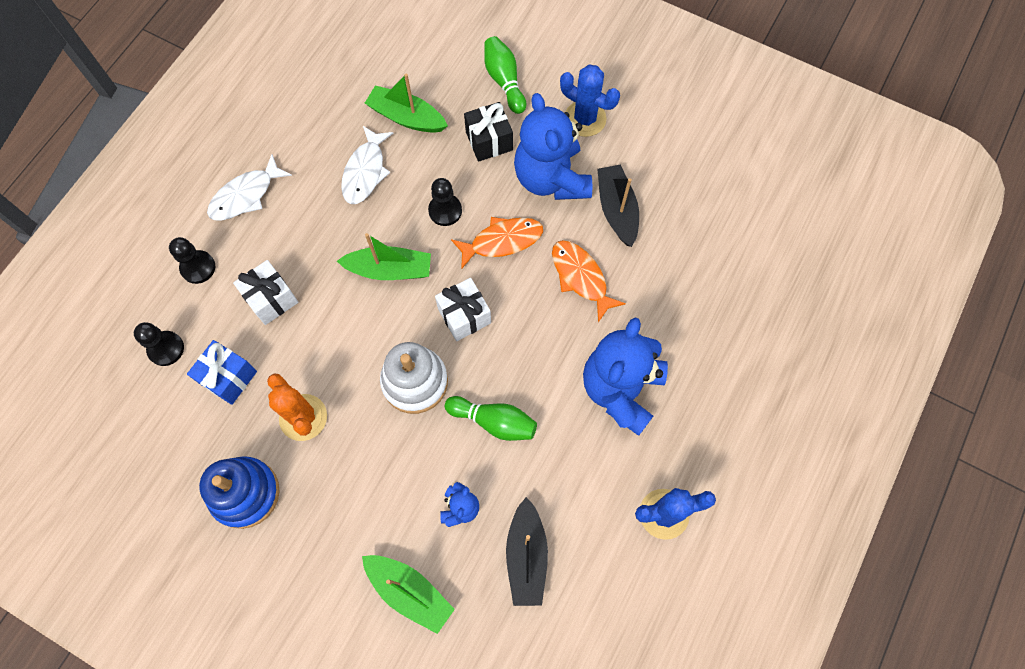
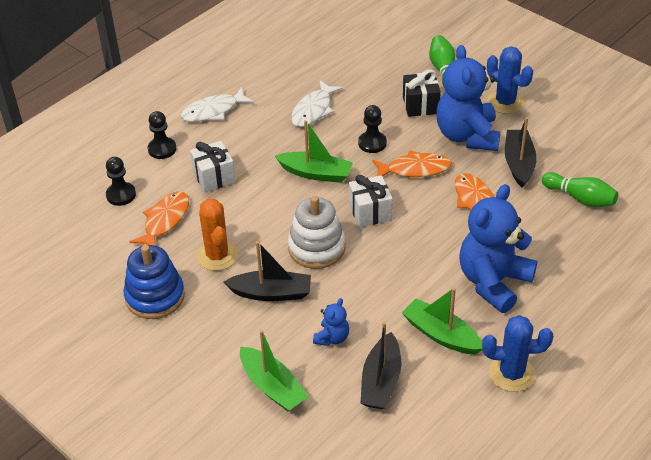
camera: 15 degrees right, 25 degrees down
blue gift [187,340,257,405] -> orange fish [130,191,189,246]
green boat [365,74,448,133] -> green boat moved to [402,288,483,354]
green bowling pin [445,396,537,441] -> green bowling pin moved to [542,172,618,207]
none -> black boat [224,241,311,301]

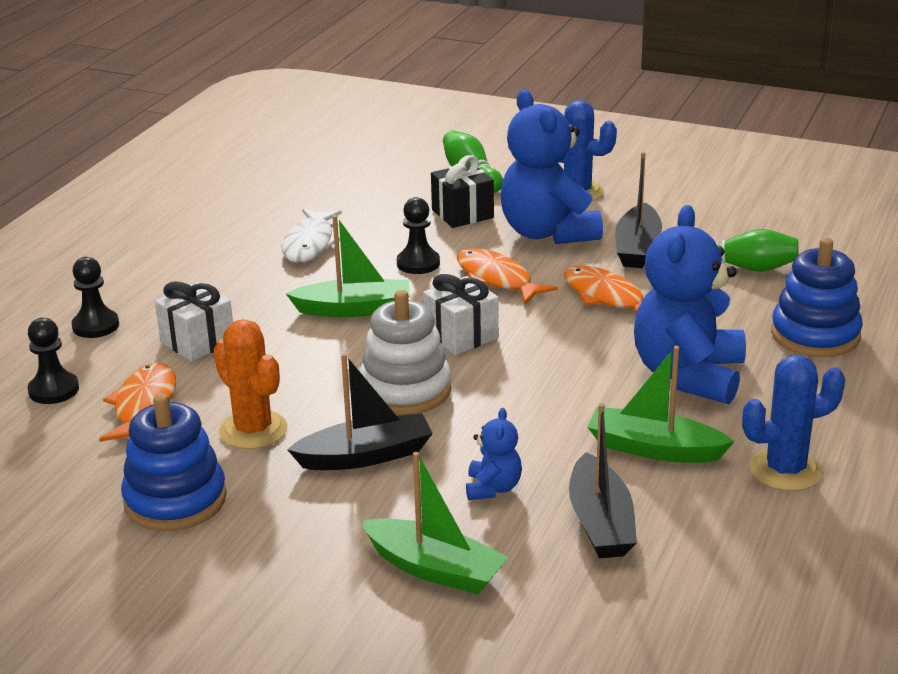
camera: 20 degrees left, 15 degrees down
white fish [181,87,254,122] -> none
orange fish [372,150,452,177] -> orange fish turned 105 degrees counterclockwise [457,248,558,304]
black boat [505,117,537,188] -> black boat turned 150 degrees counterclockwise [615,152,662,268]
none -> blue stacking toy [771,238,863,358]

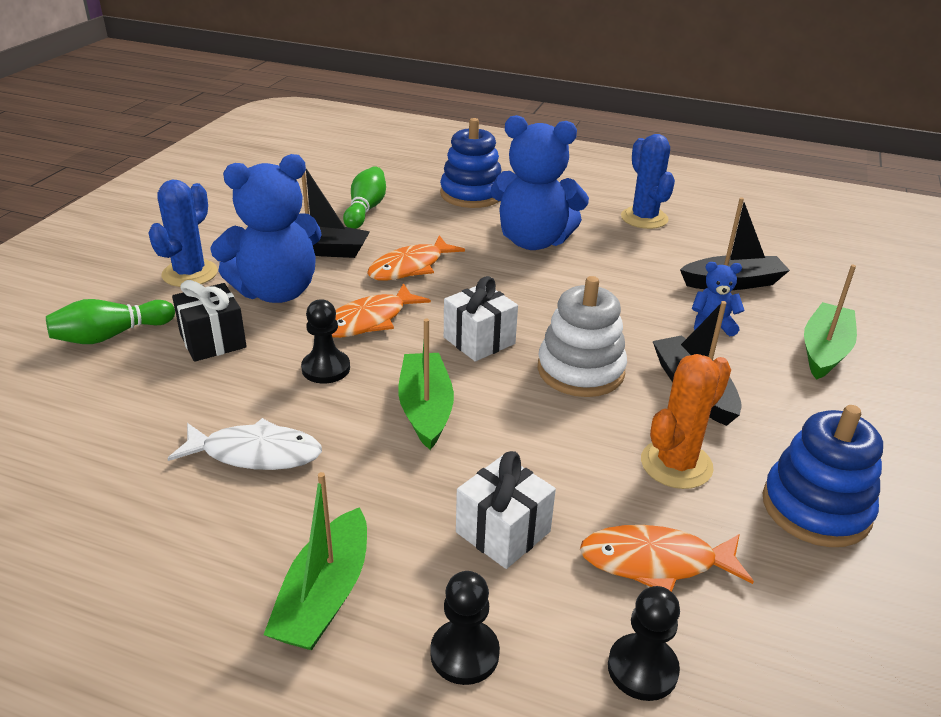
camera: 95 degrees left, 5 degrees up
green boat [587,346,735,463] -> green boat moved to [263,472,367,650]

